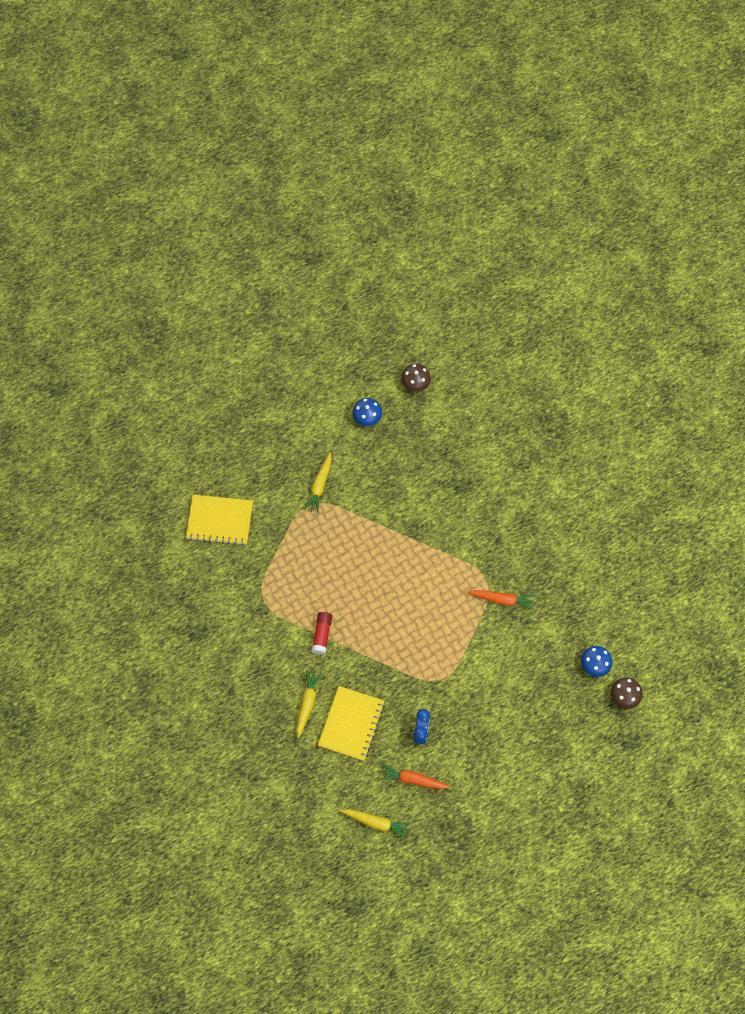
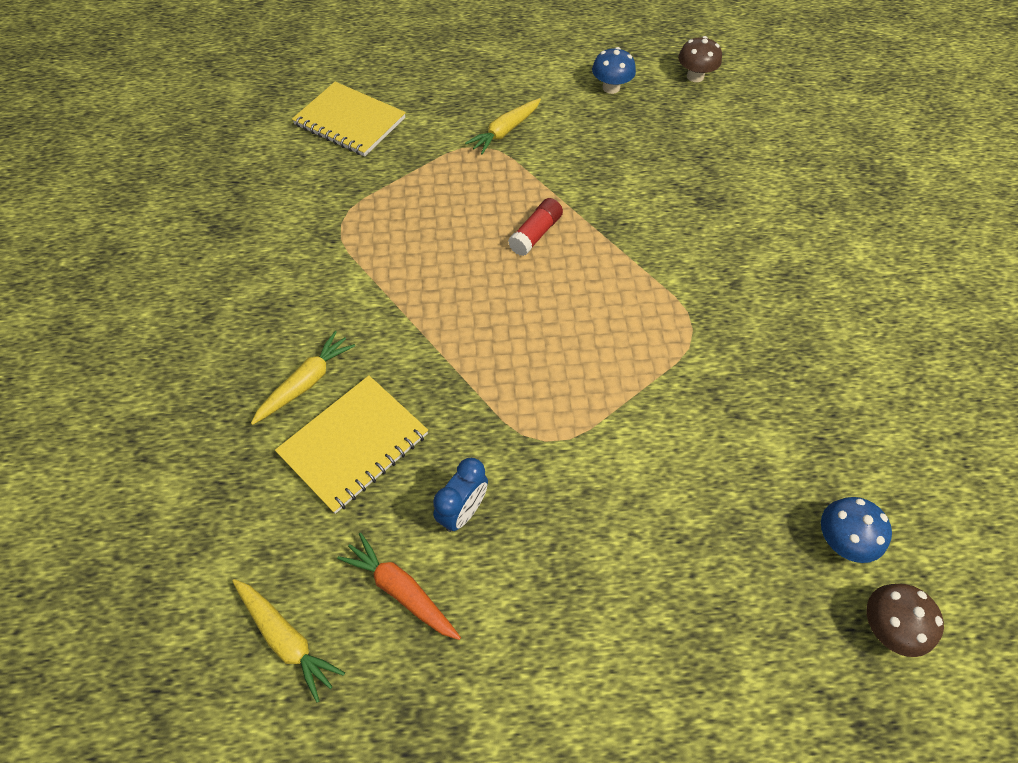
camera: 25 degrees right, 10 degrees down
red glue stick [311,612,332,655] -> red glue stick moved to [508,198,563,256]
orange carrot [467,590,536,610] -> none

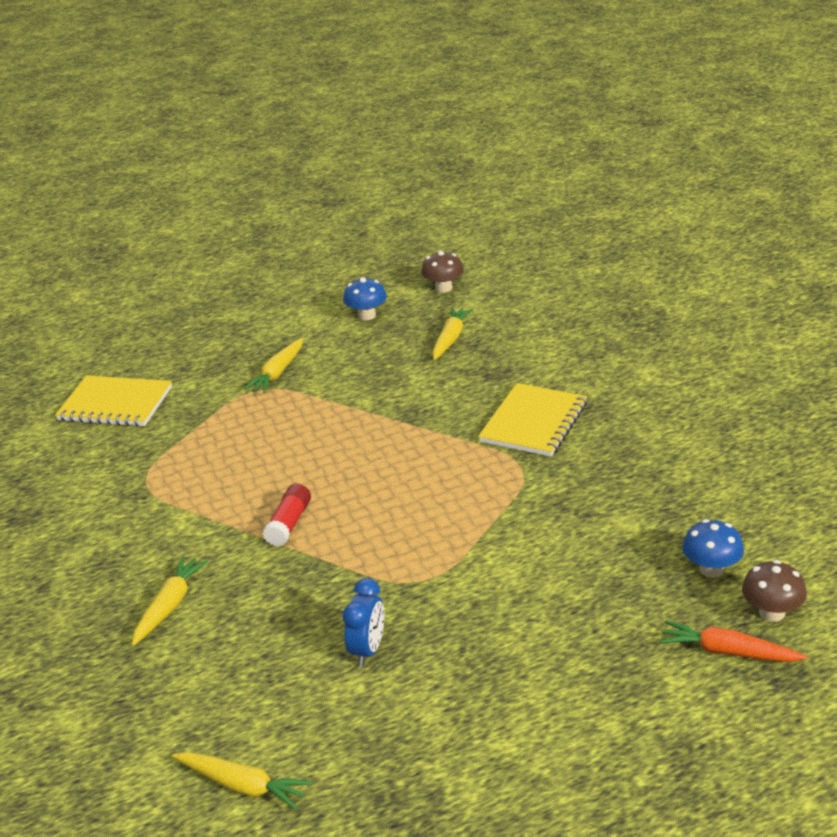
camera: 15 degrees left, 25 degrees down
yellow notebook [275,375,428,514] -> yellow notebook moved to [478,383,587,457]
orange carrot [337,533,461,640] -> orange carrot moved to [660,621,807,662]
red glue stick [508,198,563,256] -> red glue stick moved to [263,484,311,546]
none -> yellow carrot [432,307,473,360]

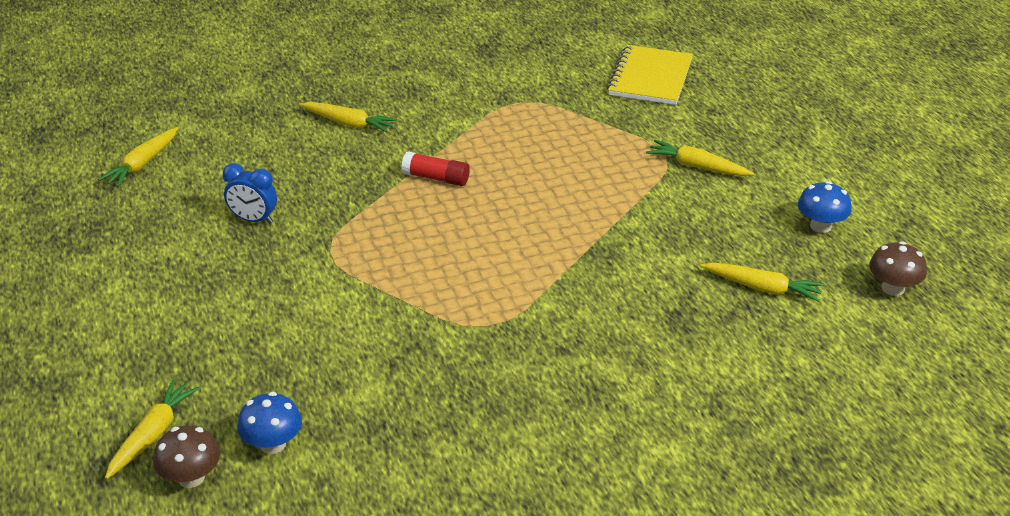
camera: 90 degrees right, 5 degrees up
yellow notebook [478,383,587,457] -> none
orange carrot [660,621,807,662] -> yellow carrot [105,379,200,479]

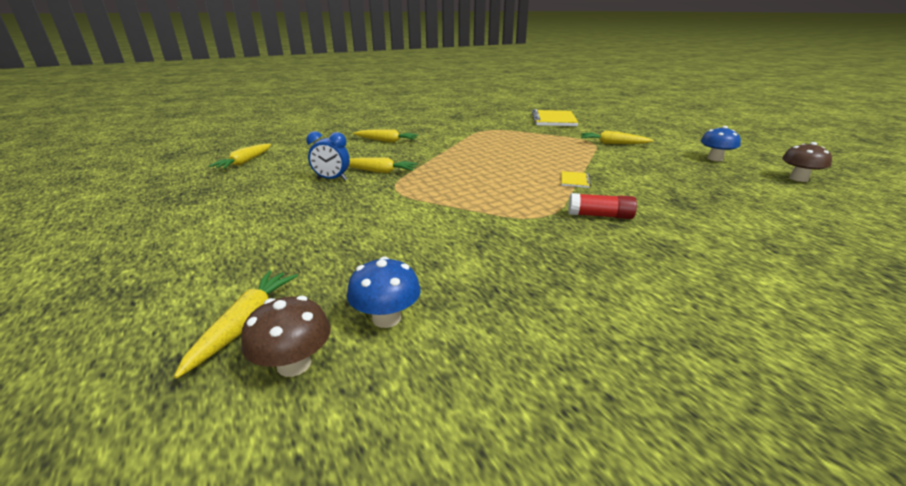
camera: 10 degrees left, 10 degrees down
red glue stick [401,151,470,186] -> red glue stick moved to [568,193,637,219]
yellow carrot [700,263,824,302] -> yellow carrot moved to [348,157,418,173]
none -> yellow notebook [561,171,591,188]

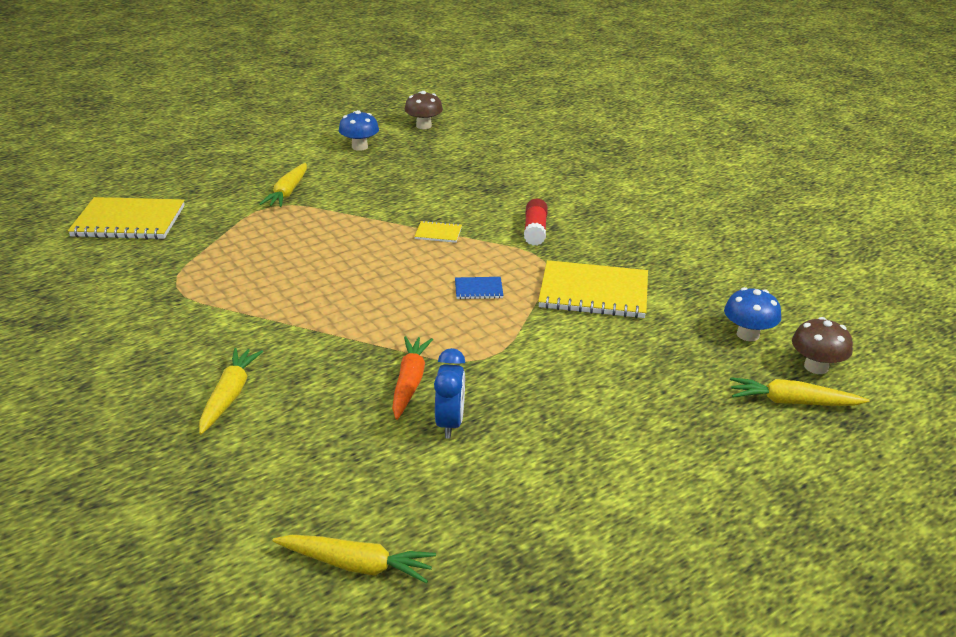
camera: 95 degrees left, 5 degrees up
yellow carrot [348,157,418,173] -> orange carrot [392,336,433,420]
none -> blue notebook [455,277,504,299]
none -> yellow notebook [538,260,648,318]

